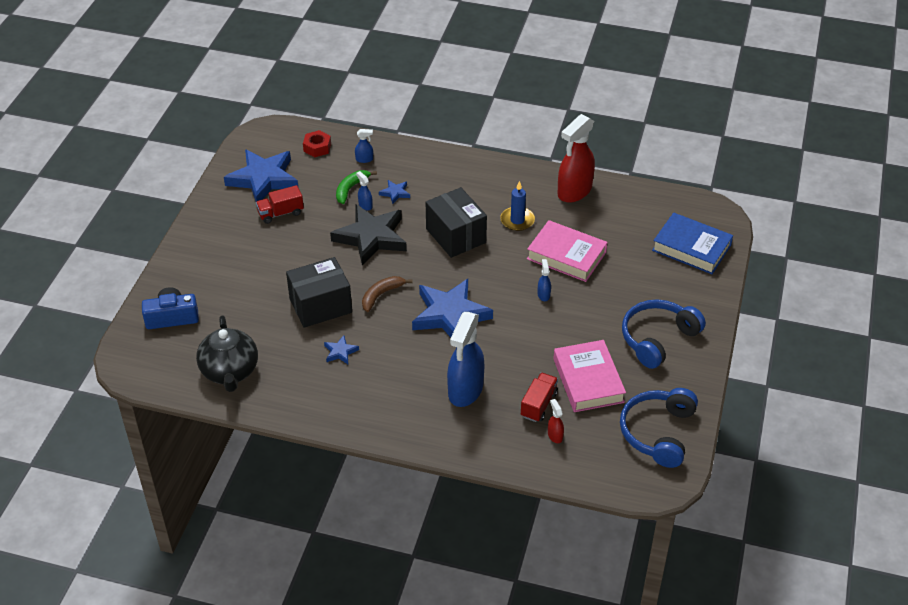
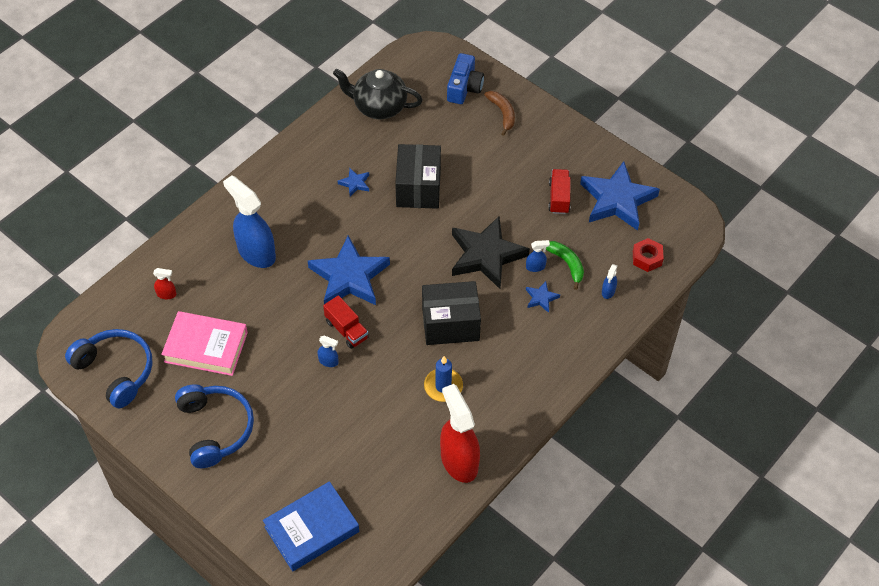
camera: 115 degrees right, 10 degrees up
brown banana [362,276,413,312] -> brown banana moved to [484,91,515,136]
red truck [521,373,558,422] -> red truck moved to [323,295,369,349]
pink book [527,220,608,282] -> none

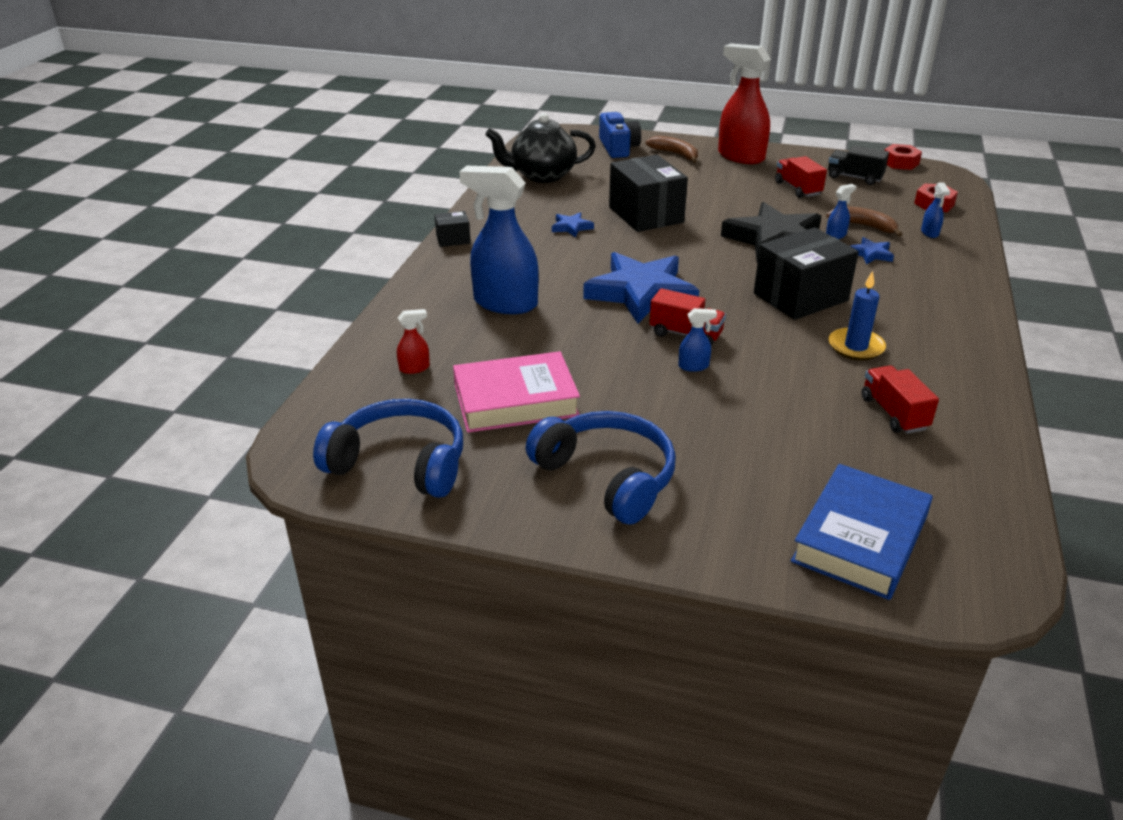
camera: 25 degrees left, 20 degrees down
red spray bottle [440,384,480,483] -> red spray bottle moved to [718,43,771,164]
green banana [546,241,584,290] -> brown banana [826,206,902,237]
blue star [580,161,660,231] -> black truck [828,146,889,185]
none -> black box [435,211,471,247]
none -> red truck [862,365,939,434]
none -> red nut [884,144,922,170]

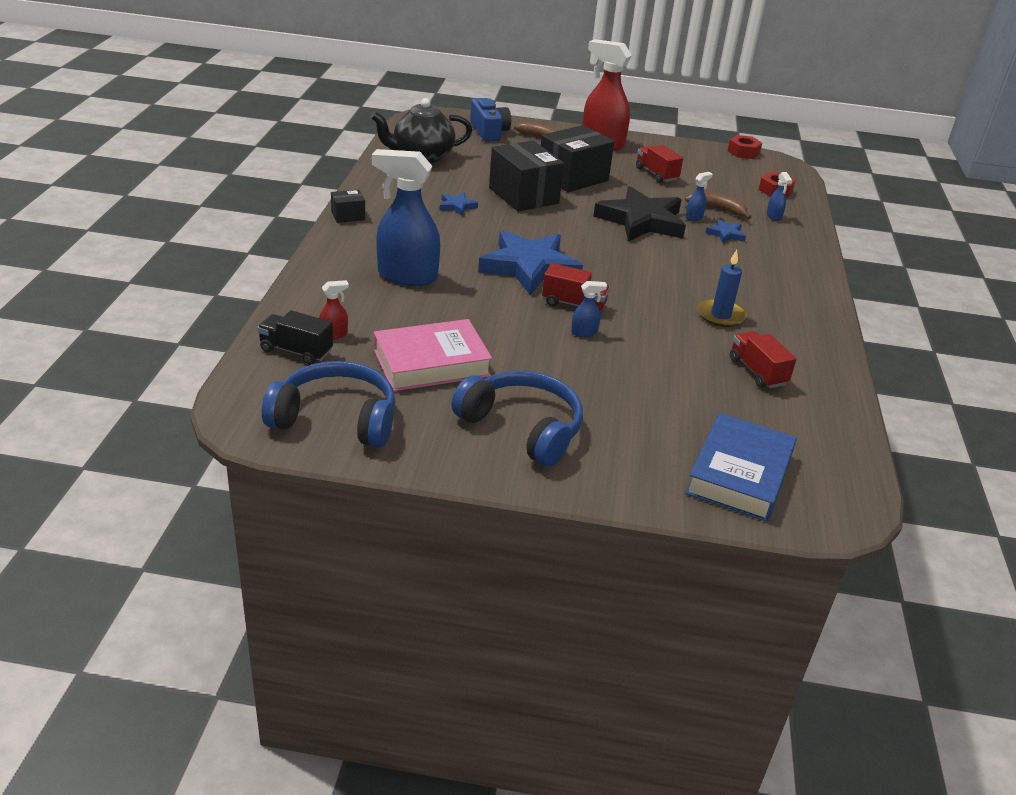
camera: 10 degrees left, 0 degrees up
black box [754,227,859,320] -> black box moved to [541,125,614,192]
black truck [828,146,889,185] -> black truck moved to [257,310,333,365]

